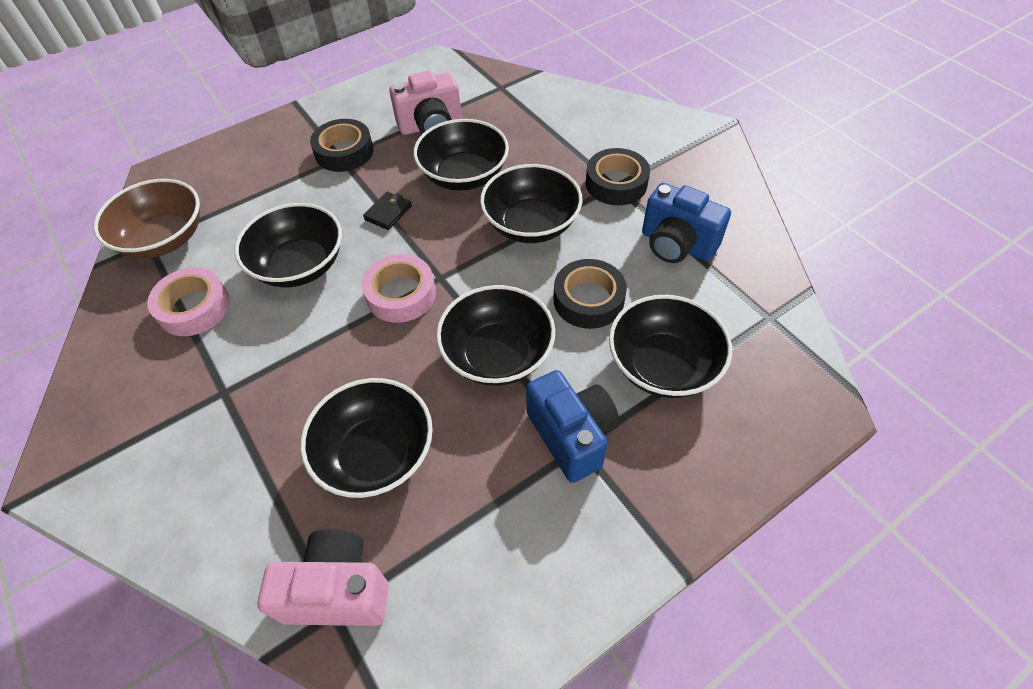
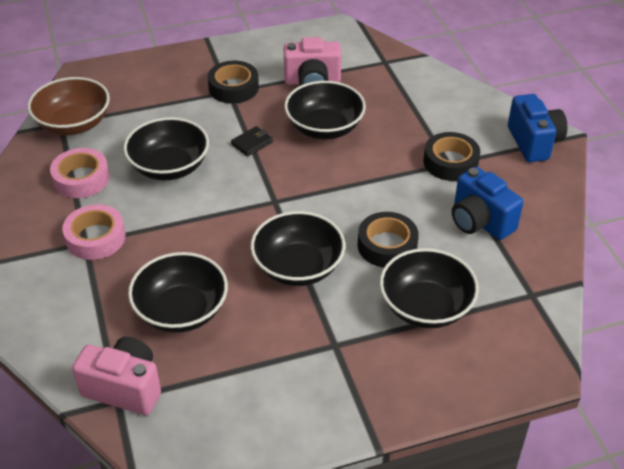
camera: 15 degrees right, 10 degrees down
pink tape [362,254,436,323] -> pink tape moved to [62,204,126,260]
black bowl [480,164,583,243] -> none
blue camera [526,370,620,483] -> blue camera moved to [508,94,567,162]

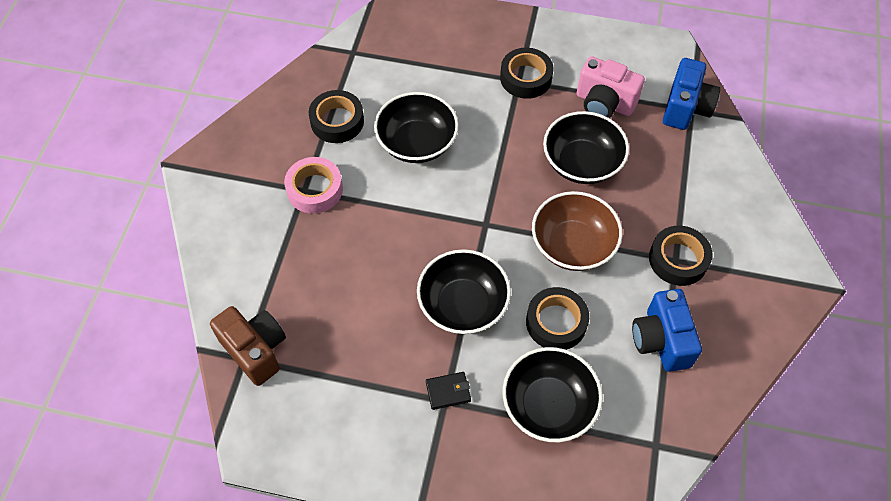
camera: 30 degrees right, 15 degrees up
brown bowl [27,77,110,135] -> brown bowl moved to [532,191,622,271]
pink tape [50,148,110,198] -> black tape [309,90,364,143]
pink camera [72,337,161,415] -> brown camera [210,306,286,386]
black bowl [128,252,228,333] -> none
black wallet [231,126,273,157] -> black wallet moved to [426,372,471,410]
blue camera [508,94,567,162] -> blue camera moved to [663,58,720,130]

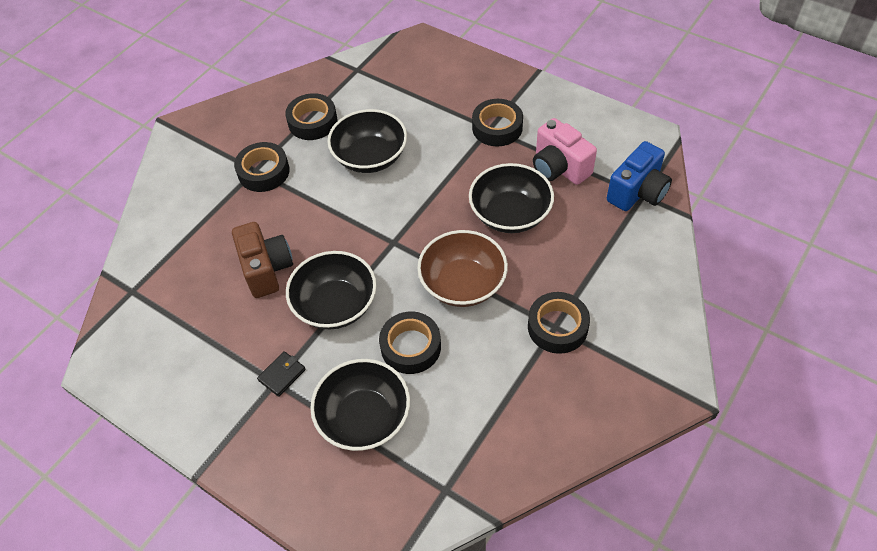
camera: 25 degrees right, 5 degrees down
brown camera [210,306,286,386] -> brown camera moved to [232,222,293,298]
pink tape [284,157,343,214] -> black tape [234,142,290,192]
black wallet [426,372,471,410] -> black wallet turned 60 degrees counterclockwise [257,351,306,397]
blue camera [632,289,702,372] -> none

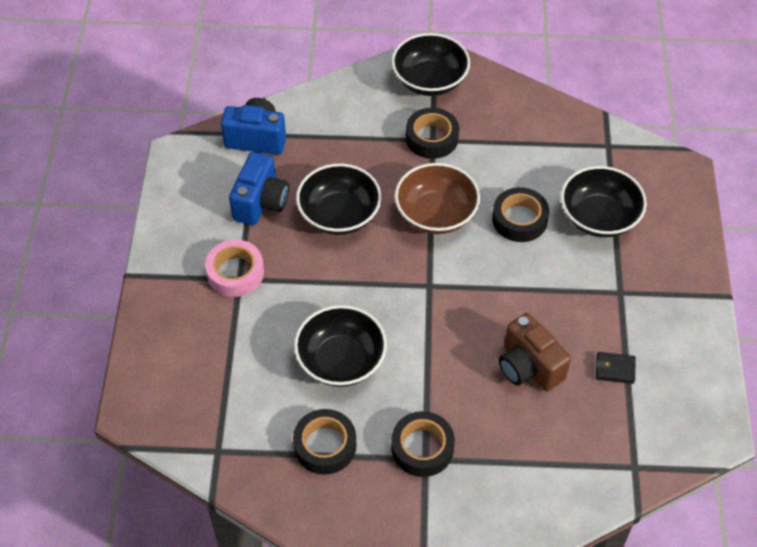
camera: 125 degrees left, 0 degrees up
brown camera [232,222,293,298] -> brown camera turned 75 degrees counterclockwise [499,313,571,391]
black wallet [257,351,306,397] -> black wallet moved to [596,352,636,384]
black bowl [286,251,377,330] -> black bowl moved to [392,33,470,96]
black tape [472,99,523,146] -> pink tape [205,240,264,297]
pink camera [533,118,597,185] -> blue camera [229,152,289,225]

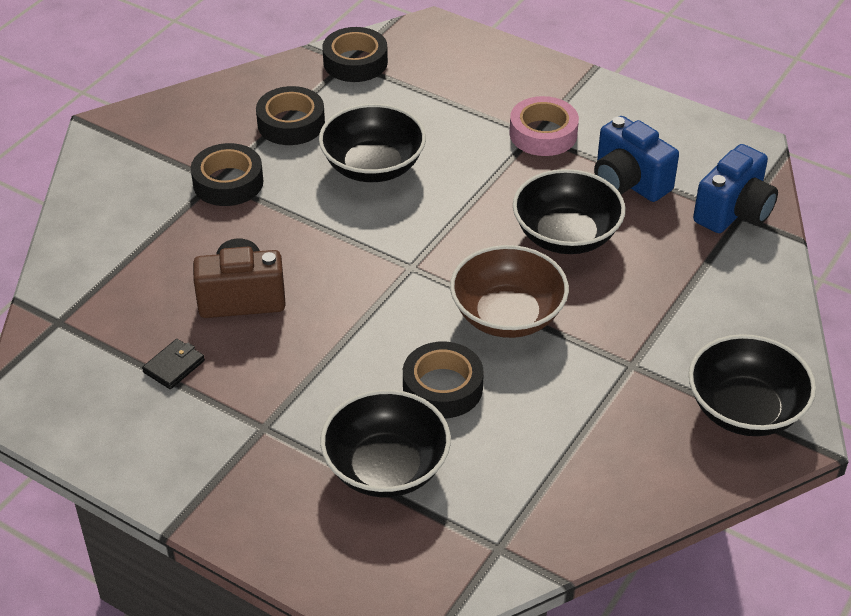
camera: 120 degrees right, 10 degrees down
black tape [406,108,459,159] -> black tape moved to [322,27,388,82]

